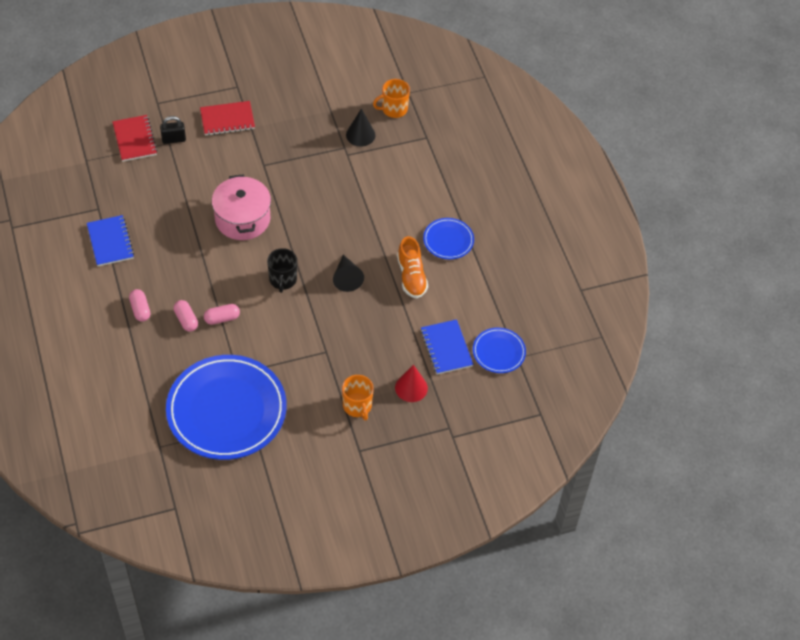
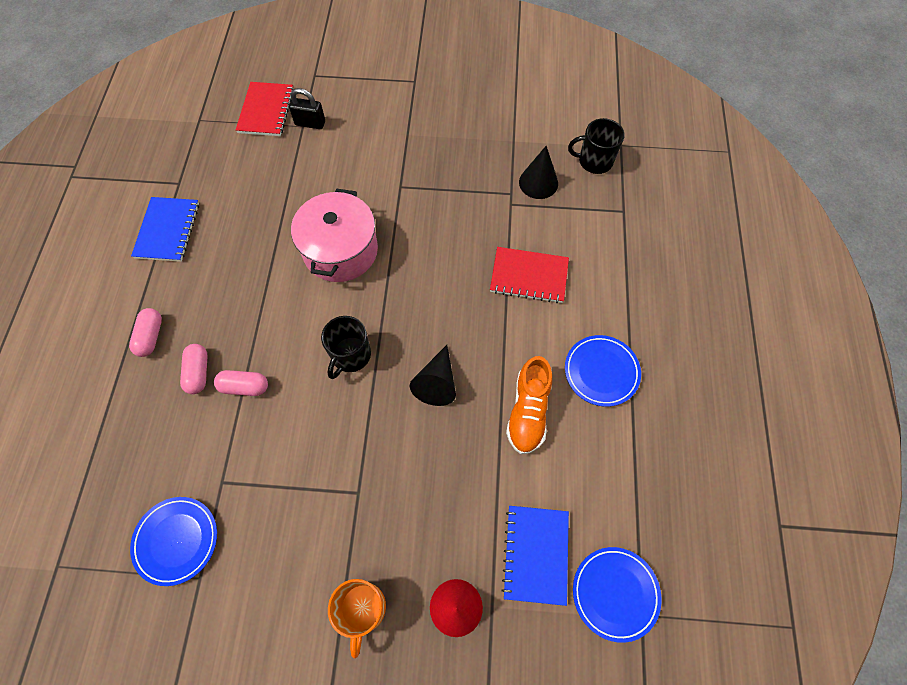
camera: 25 degrees right, 10 degrees up
blue plate [166,355,287,460] -> blue plate [130,497,217,586], size x0.46
red notebook [200,101,255,136] -> red notebook moved to [490,247,569,303]
orange mug [373,79,410,118] -> black mug [568,118,624,174]

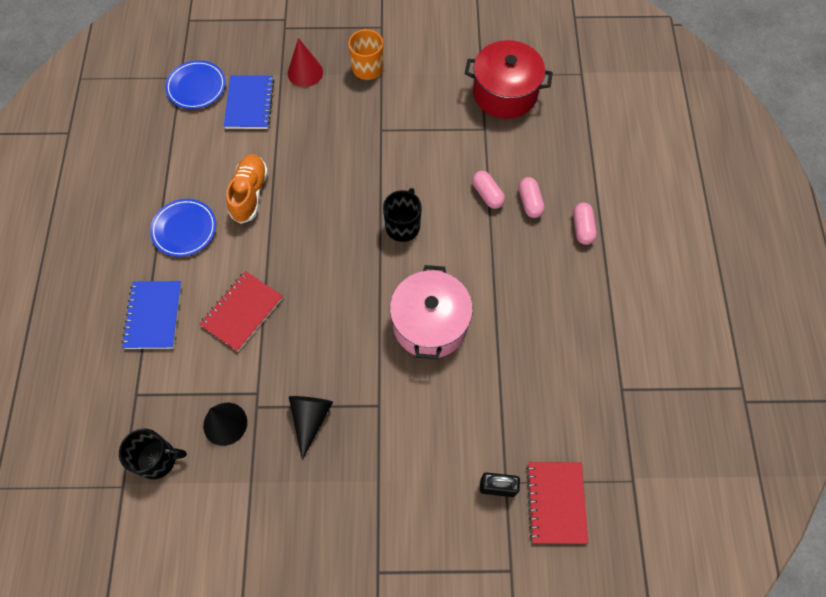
camera: 175 degrees right, 0 degrees up
blue plate [130,497,217,586] -> red pot [465,40,553,119]
blue notebook [131,197,199,262] -> blue notebook moved to [122,281,182,349]
pink capsule [214,370,268,396] -> pink capsule turned 60 degrees clockwise [472,171,505,209]
black cone [410,345,456,406] -> black cone moved to [289,396,333,460]
red notebook [490,247,569,303] -> red notebook turned 60 degrees counterclockwise [199,271,283,352]

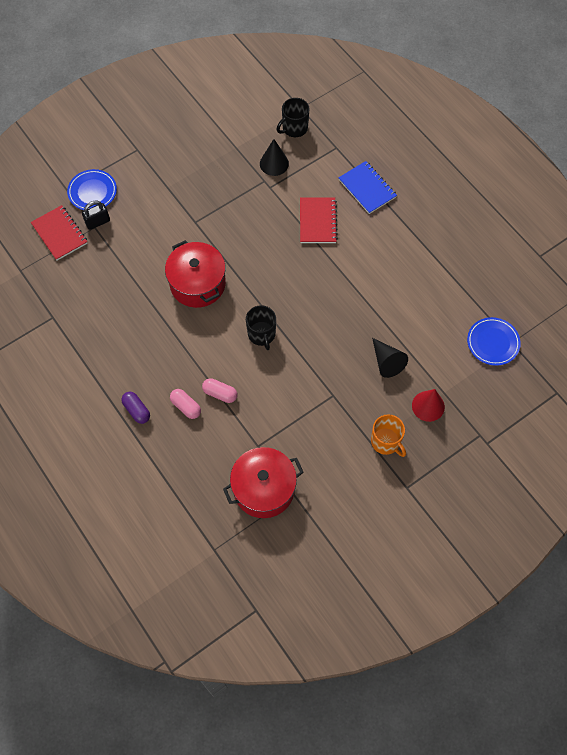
camera: 145 degrees right, 0 degrees up
blue plate [150,199,216,257] -> blue plate moved to [67,169,117,210]
blue notebook [224,75,274,129] -> none
orange shoe [226,154,268,224] -> none
black cone [289,396,333,460] -> black cone moved to [372,338,408,378]
pink pot [390,265,473,359] -> red pot [165,240,226,308]
pink capsule [573,203,597,245] -> purple capsule [121,392,150,424]

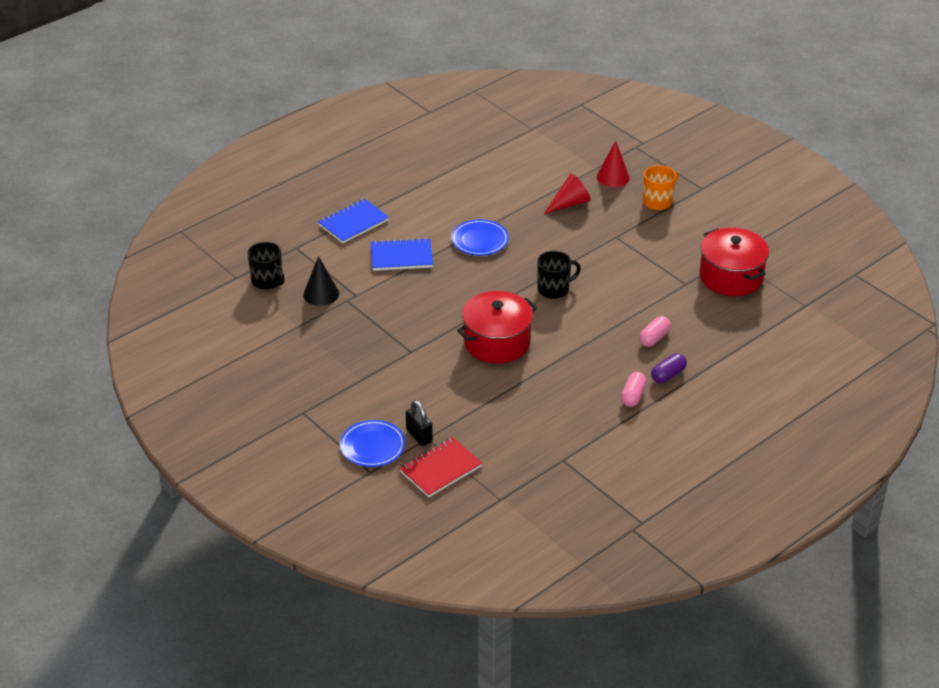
camera: 95 degrees left, 25 degrees down
pink capsule [202,378,237,403] -> pink capsule moved to [621,372,647,407]
red notebook [300,198,338,243] -> blue notebook [371,238,433,271]
black cone [372,338,408,378] -> red cone [544,173,591,214]
blue plate [467,317,521,366] -> blue plate moved to [451,219,509,256]

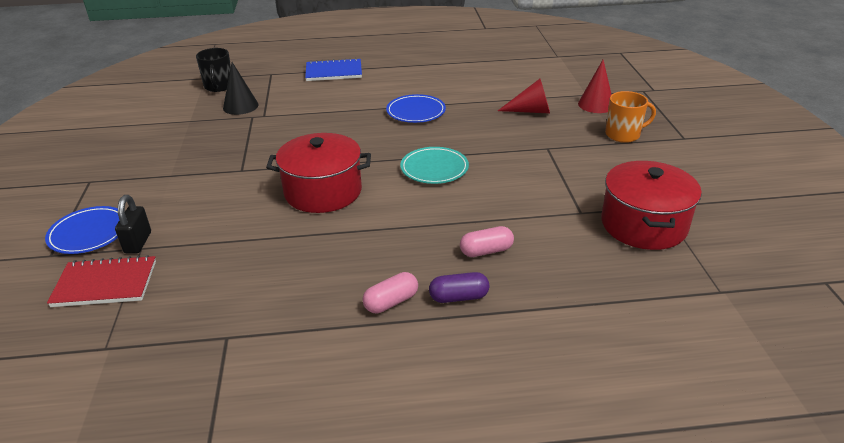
camera: 35 degrees right, 5 degrees down
blue notebook [371,238,433,271] -> none
black mug [537,251,581,299] -> turquoise plate [400,147,469,184]

